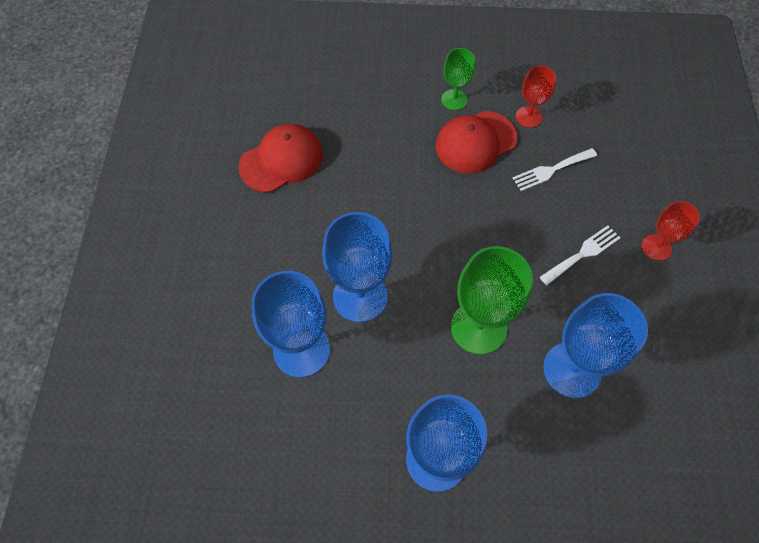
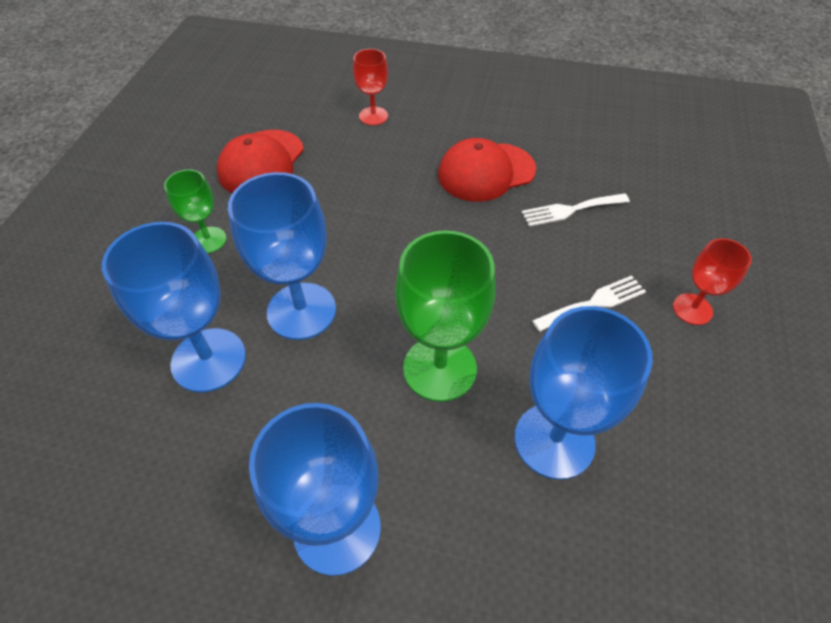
camera: 10 degrees right, 10 degrees down
red cap [238,124,323,192] -> red cap turned 135 degrees clockwise [217,130,304,193]
green goblet [441,48,475,110] -> green goblet moved to [164,169,226,253]
red goblet [516,66,556,128] -> red goblet moved to [353,49,388,125]

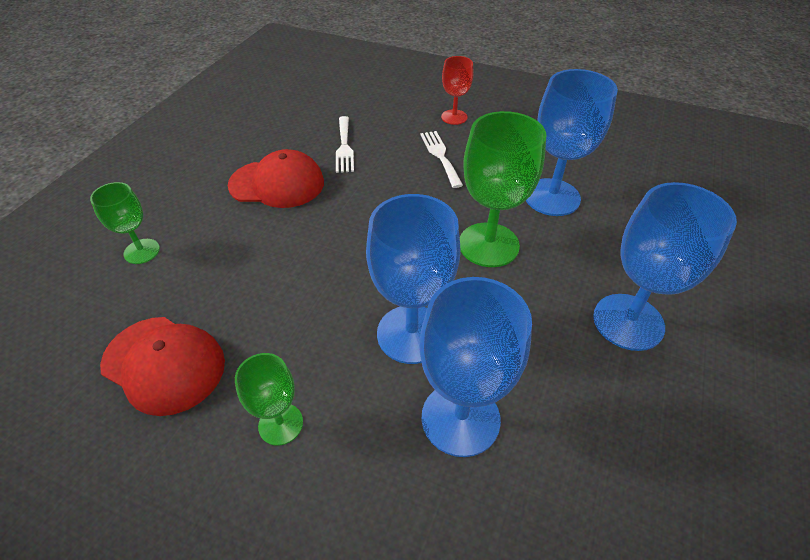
camera: 80 degrees left, 5 degrees down
red goblet [353,49,388,125] -> green goblet [90,182,160,264]
red cap [438,138,536,202] -> red cap turned 75 degrees counterclockwise [228,149,324,208]

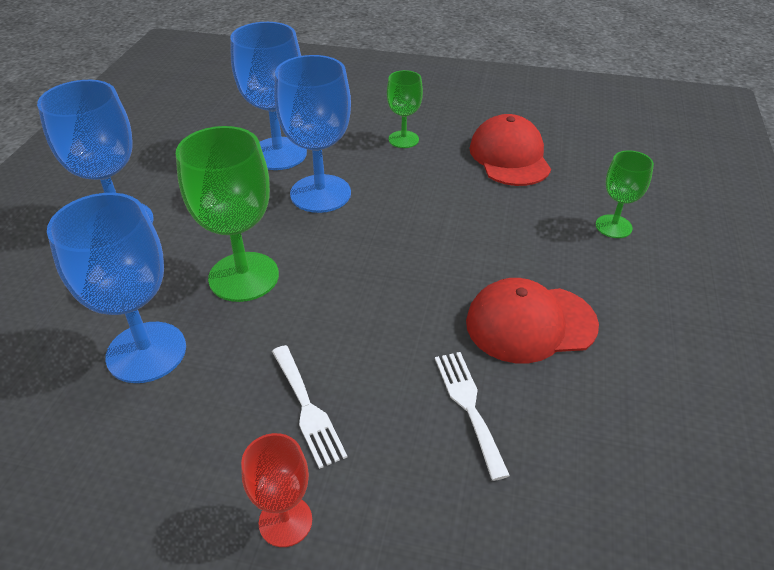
camera: 170 degrees right, 5 degrees down
red cap [100,317,225,416] -> red cap turned 60 degrees clockwise [469,114,551,186]

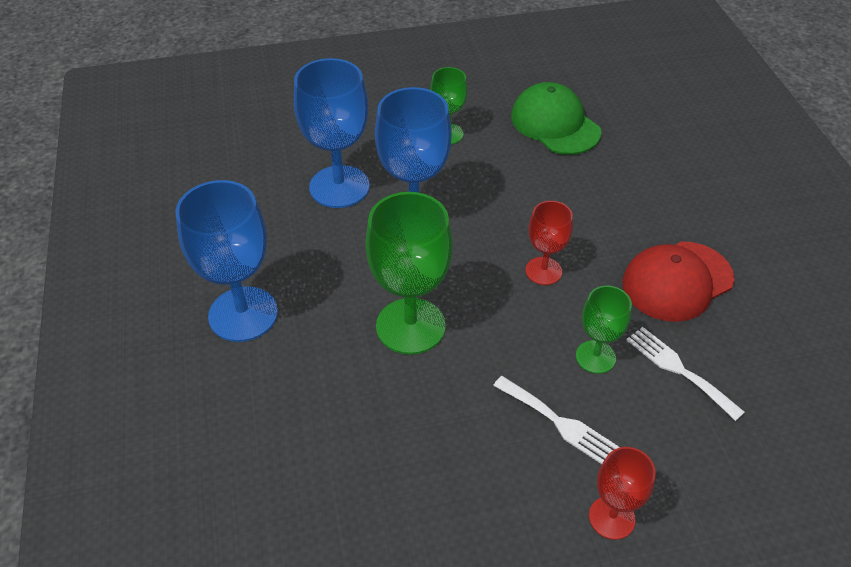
camera: 25 degrees left, 5 degrees up
blue goblet [47,193,186,383] -> none
red cap [469,114,551,186] -> green cap [511,82,601,155]
green goblet [596,150,654,238] -> green goblet moved to [576,286,632,374]
none -> red goblet [525,201,573,285]

